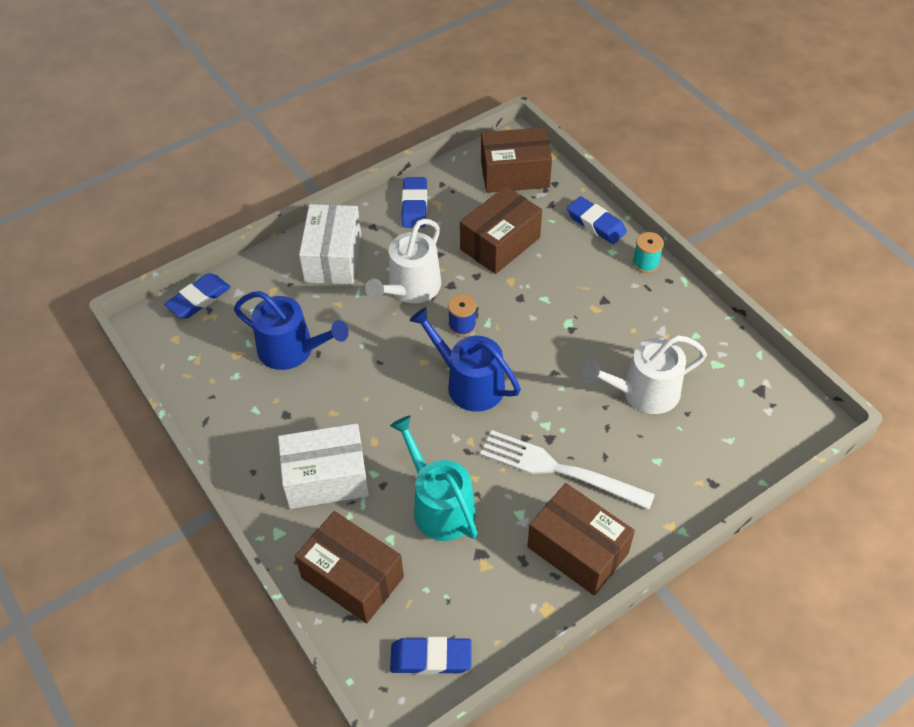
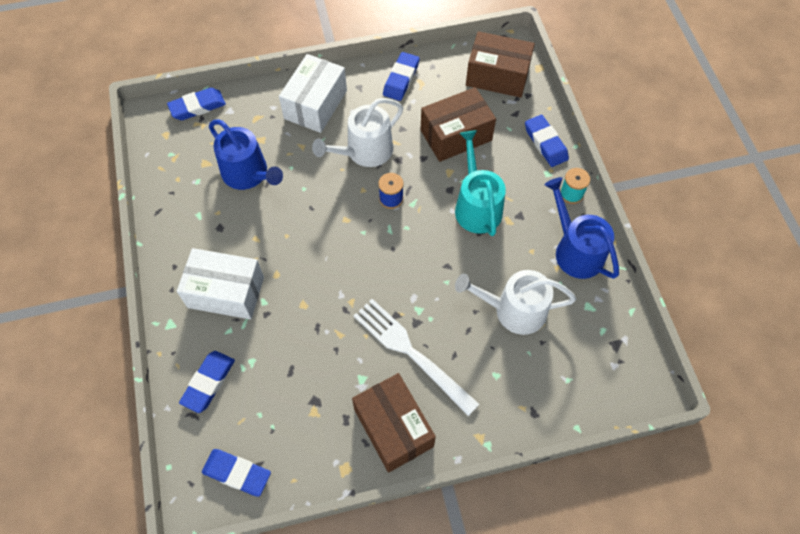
camera: 20 degrees right, 10 degrees up
brown box [295,511,404,623] -> blue eraser [179,351,235,413]
turquoise watering can [390,416,477,541] -> turquoise watering can moved to [455,130,506,236]
blue watering can [410,307,521,412] -> blue watering can moved to [545,177,619,279]

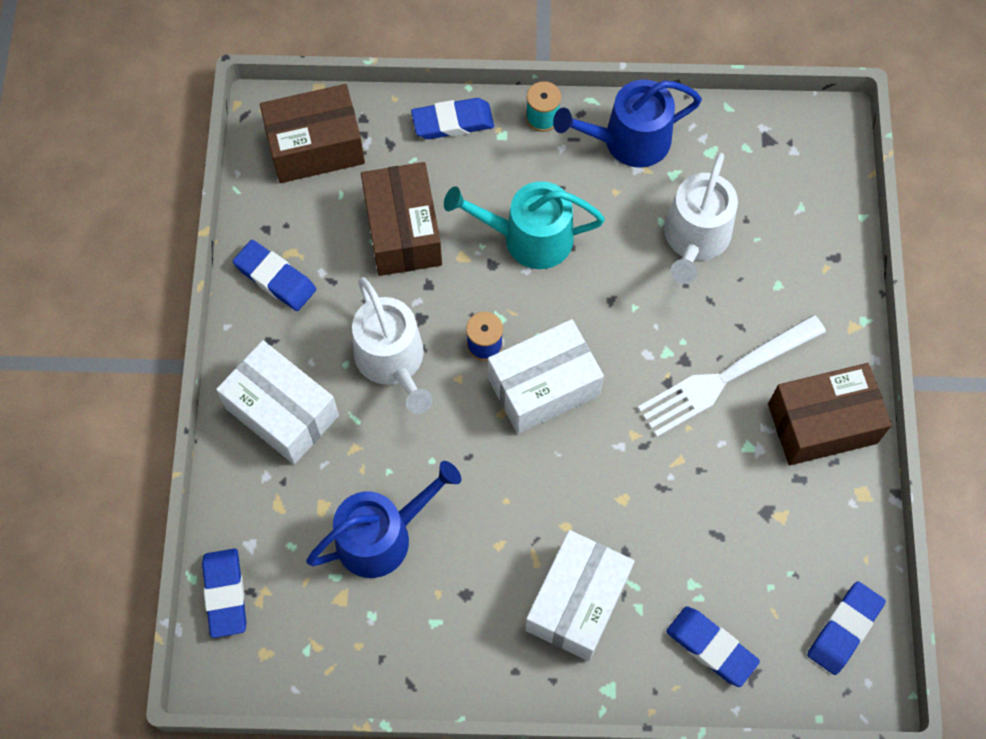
camera: 75 degrees left, 5 degrees up
brown box [466,31,535,98] -> brown box turned 45 degrees clockwise [260,84,365,183]
none -> white box [488,319,604,434]

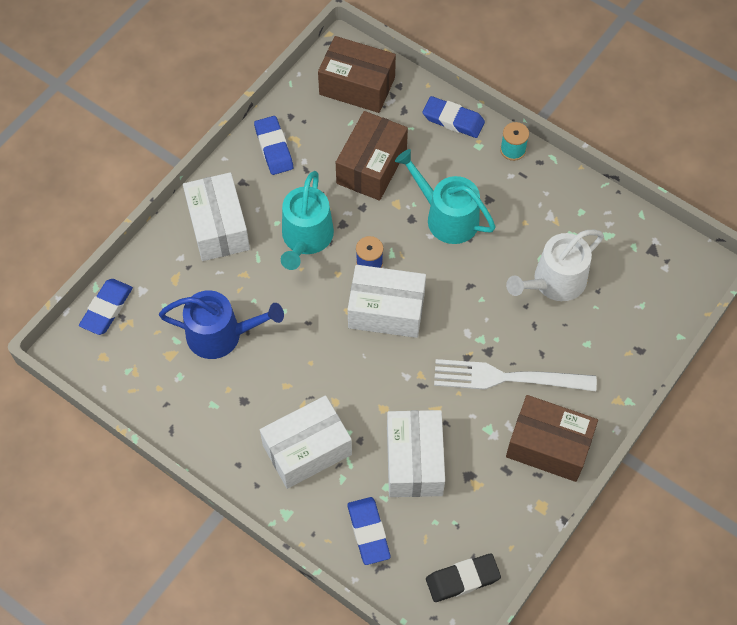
camera: 35 degrees right, 5 degrees down
white watering can [352,277,433,414] -> turquoise watering can [281,171,334,270]
blue watering can [553,80,702,168] -> none
blue eraser [807,581,886,675] -> black eraser [426,553,501,602]
none -> white box [387,410,445,497]

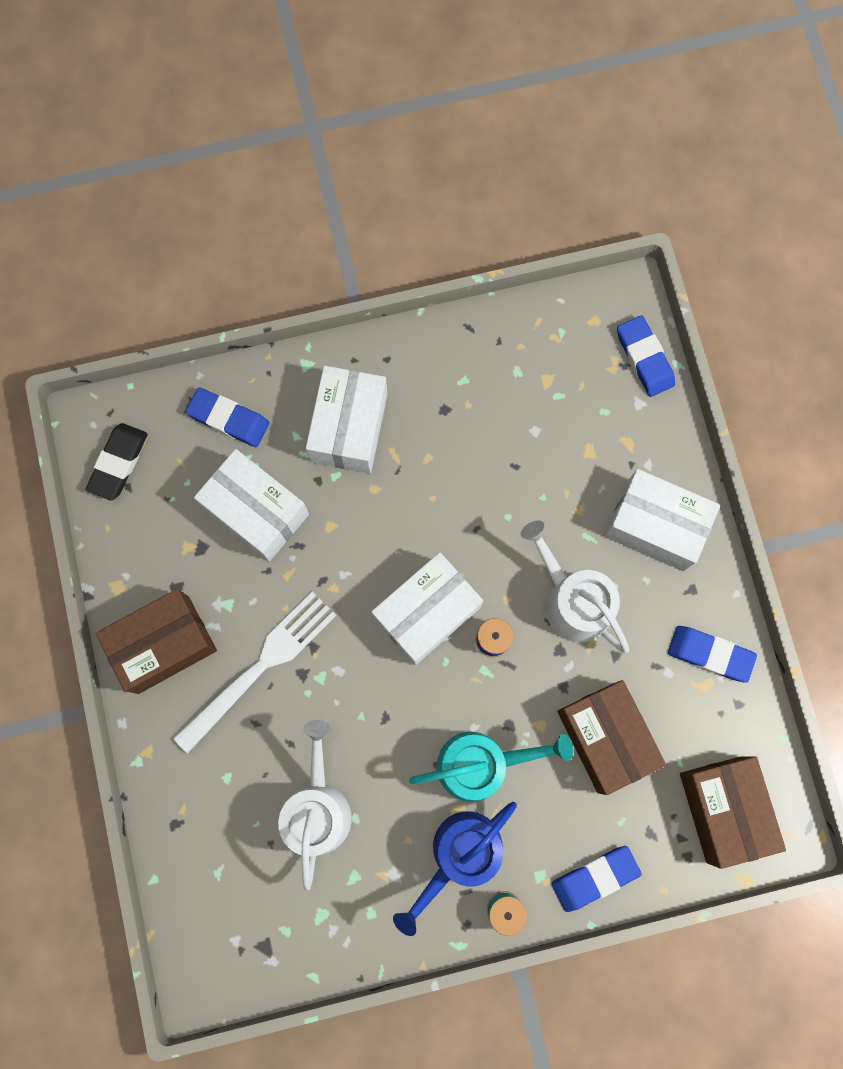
camera: 130 degrees right, 15 degrees up
blue watering can [159,290,284,359] -> blue watering can moved to [393,802,517,936]
turquoise watering can [281,171,334,270] -> white watering can [521,520,629,653]
brown box [318,36,396,113] -> brown box turned 75 degrees counterclockwise [680,756,786,869]

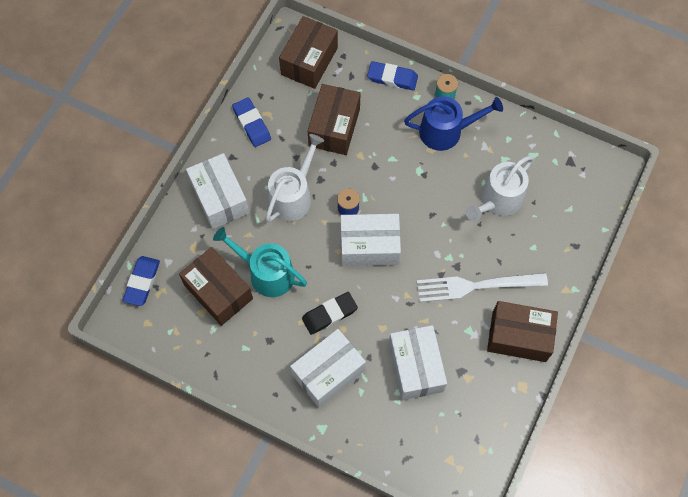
camera: 140 degrees left, 10 degrees down
black eraser [86,423,148,501] -> black eraser moved to [302,292,358,335]
blue eraser [186,387,269,447] -> none
turquoise watering can [409,732,573,802] -> turquoise watering can moved to [213,227,307,297]
white watering can [521,520,629,653] -> white watering can turned 150 degrees counterclockwise [265,134,324,222]
none -> brown box [179,247,253,326]

